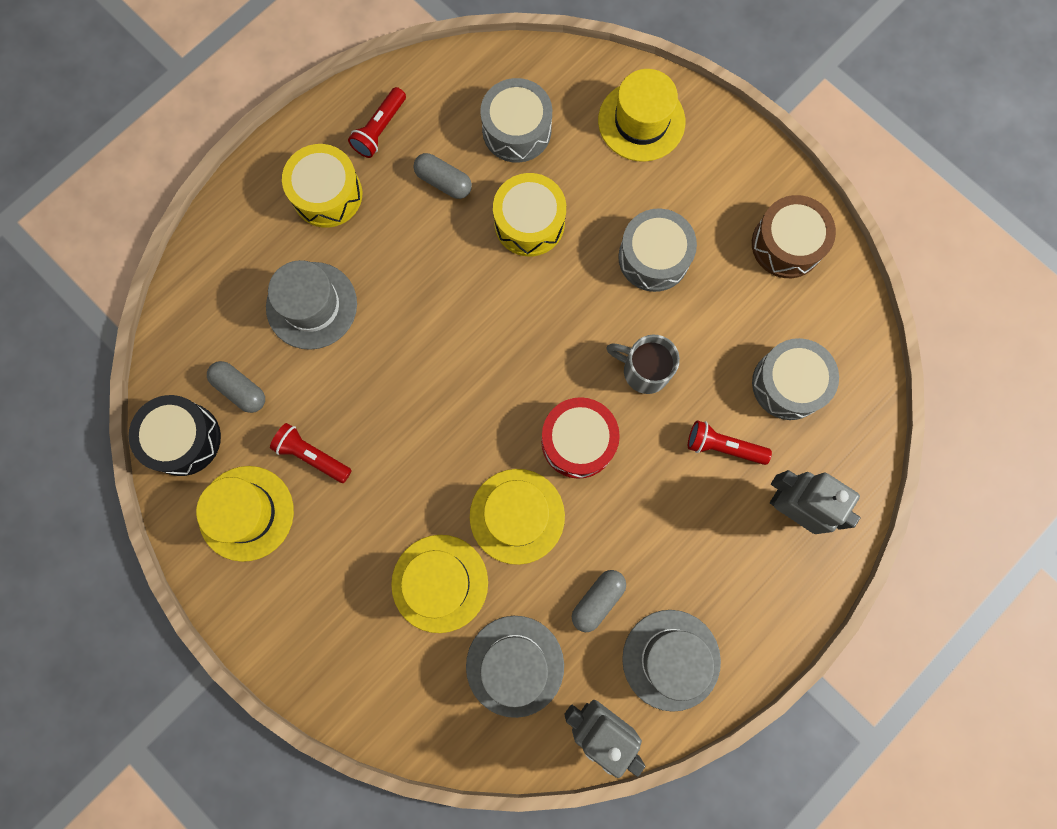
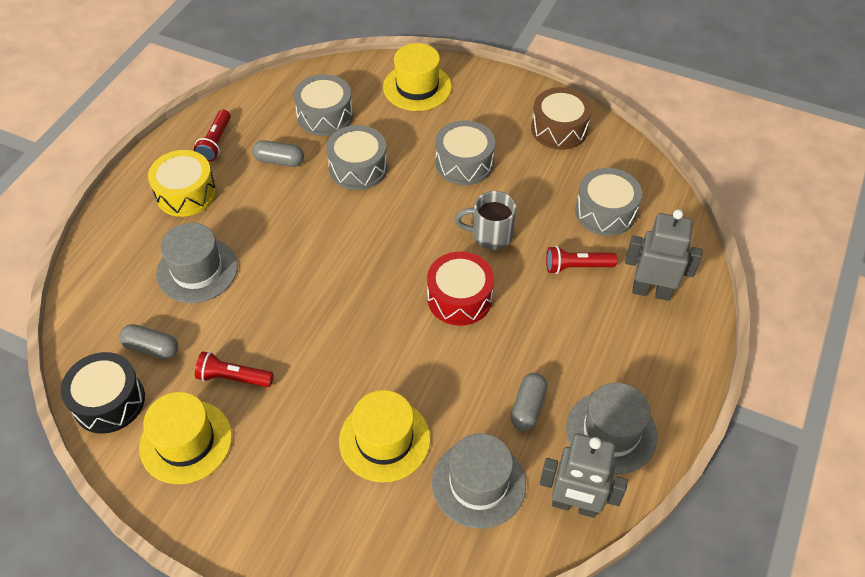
camera: 20 degrees left, 25 degrees down
yellow hat [470,469,565,565] -> none
yellow drum [493,173,566,256] -> grey drum [326,125,388,190]

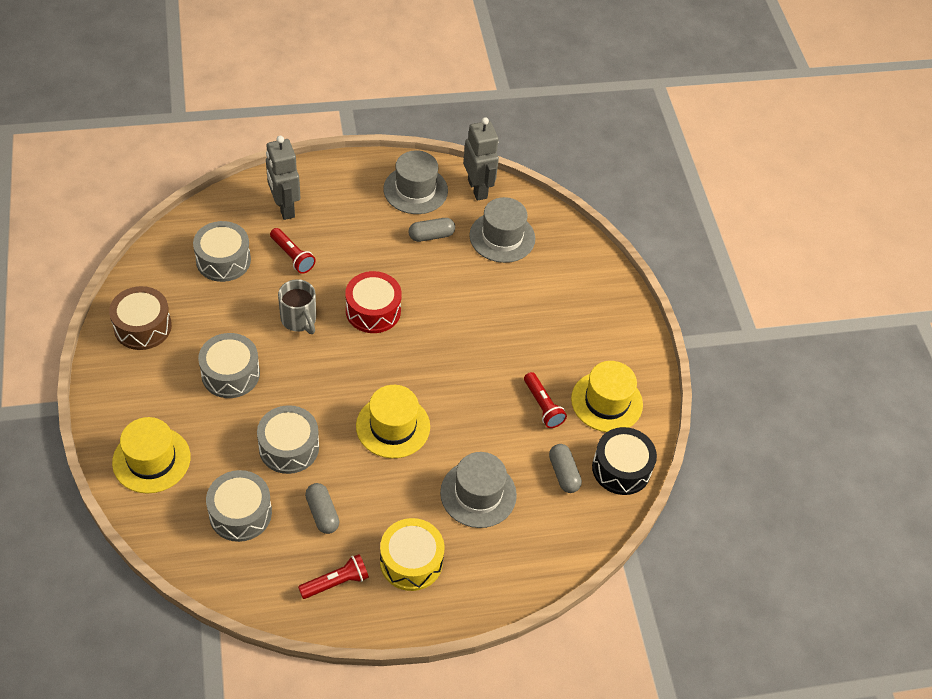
camera: 130 degrees left, 0 degrees up
yellow hat [339,390,430,482] -> yellow hat moved to [356,385,430,458]

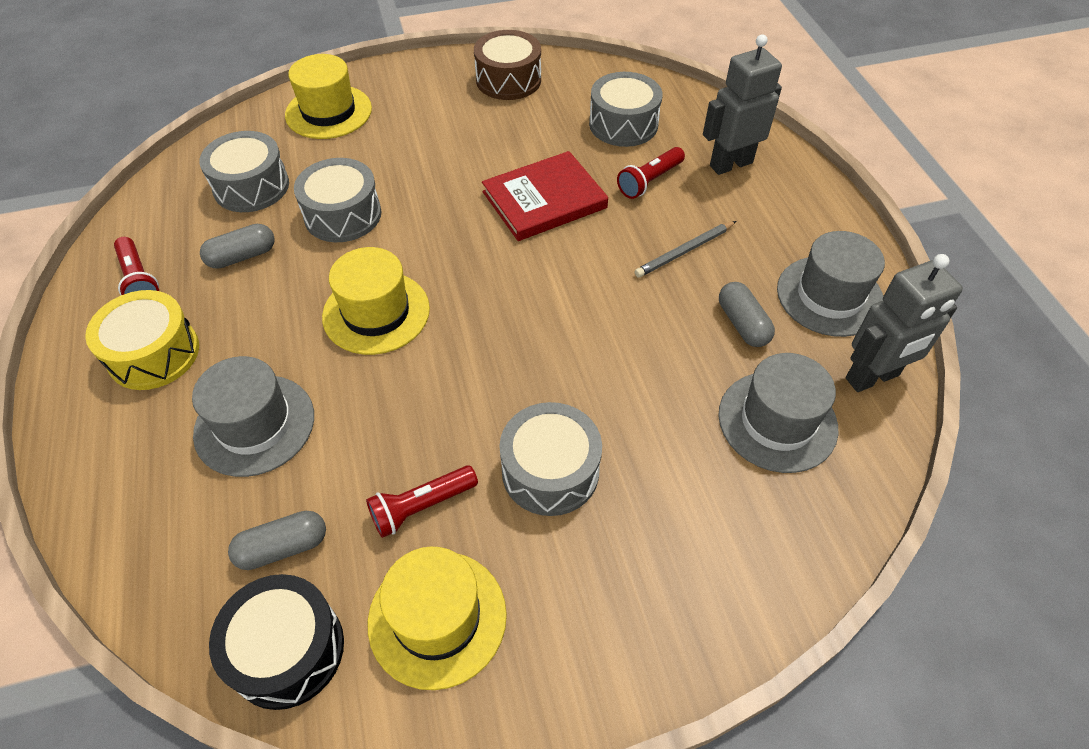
camera: 90 degrees right, 0 degrees up
grey drum [198,333,260,398] -> grey drum moved to [499,402,602,516]
grey mug [278,279,316,334] -> red book [482,151,608,241]
red drum [345,271,402,333] -> none
none -> grey pencil [634,221,736,277]

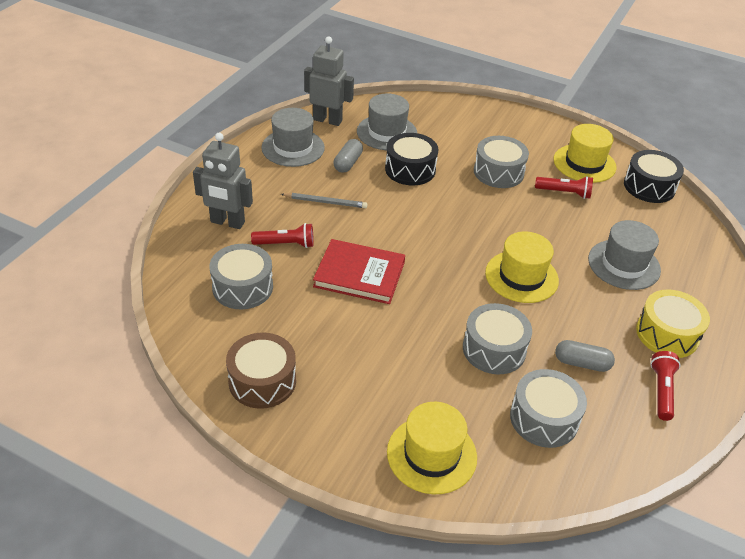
camera: 140 degrees left, 10 degrees down
grey capsule [228,511,326,570] -> none
none -> black drum [385,133,439,186]

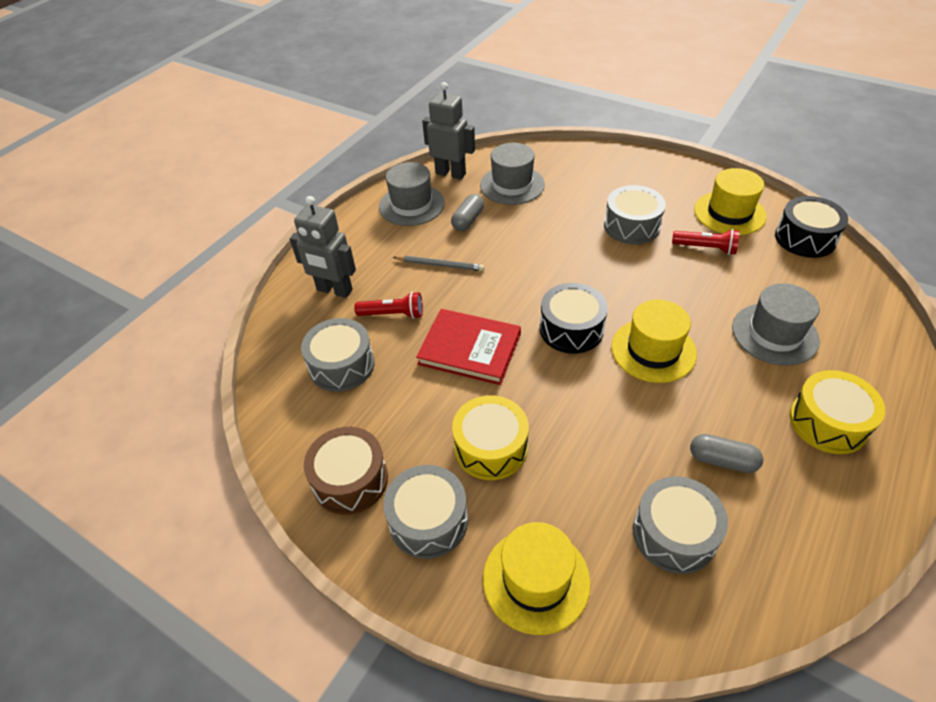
camera: 10 degrees right, 5 degrees up
black drum [385,133,439,186] -> black drum moved to [540,283,608,354]
grey drum [463,303,532,374] -> grey drum moved to [383,465,468,559]
red flashlight [650,351,681,421] -> none
none -> yellow drum [452,395,529,480]

